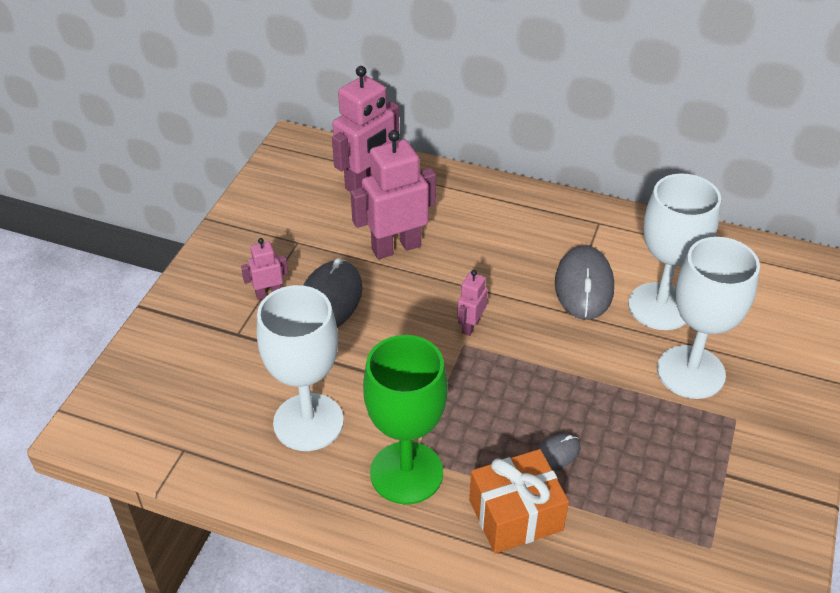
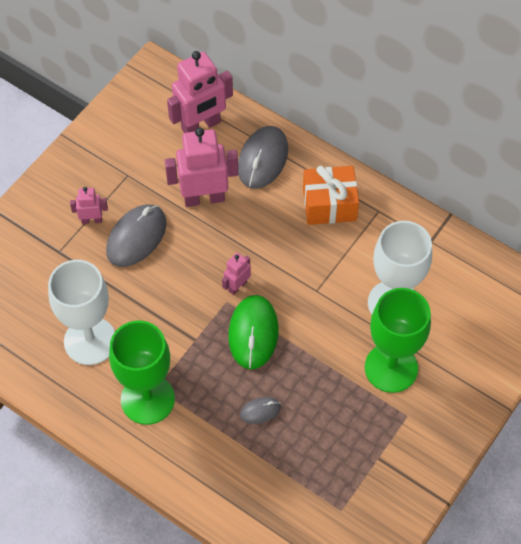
camera: 15 degrees right, 15 degrees up
orange gift [469,449,569,553] -> orange gift moved to [303,166,359,225]
grey mouse [555,245,614,320] -> grey mouse moved to [238,126,288,189]
white goblet [657,237,760,399] -> green goblet [365,288,431,393]
none -> green mouse [228,295,278,369]

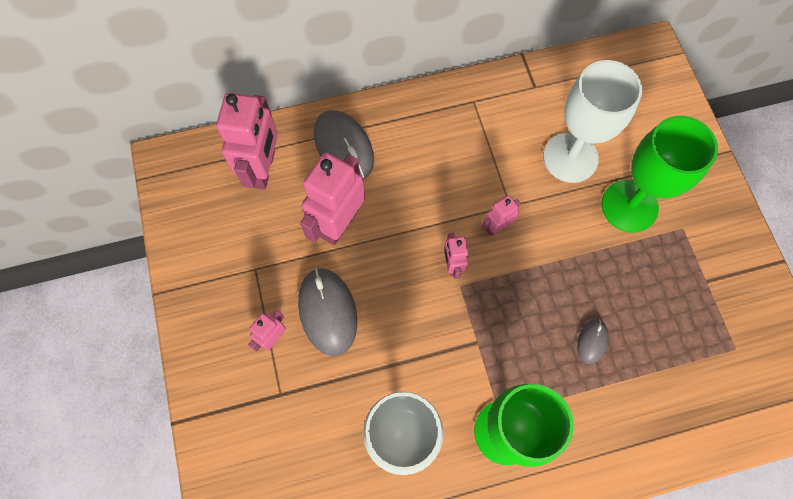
camera: 50 degrees left, 10 degrees up
green mouse [228,295,278,369] -> none
orange gift [303,166,359,225] -> none
none -> pink robot [481,195,520,236]

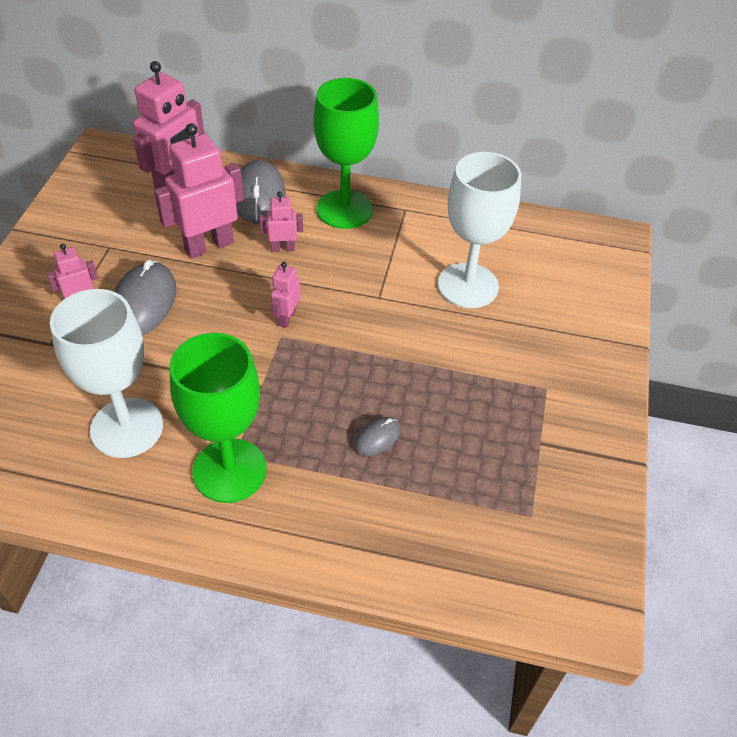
camera: 25 degrees right, 20 degrees down
pink robot [481,195,520,236] -> pink robot moved to [259,192,303,252]
green goblet [601,116,718,233] -> green goblet moved to [314,78,379,229]

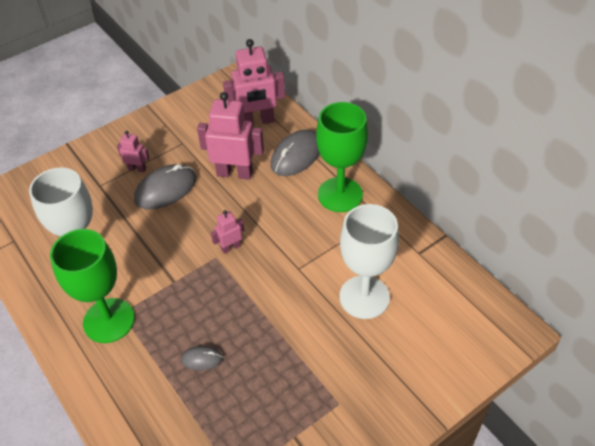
camera: 45 degrees right, 0 degrees up
pink robot [259,192,303,252] -> none

